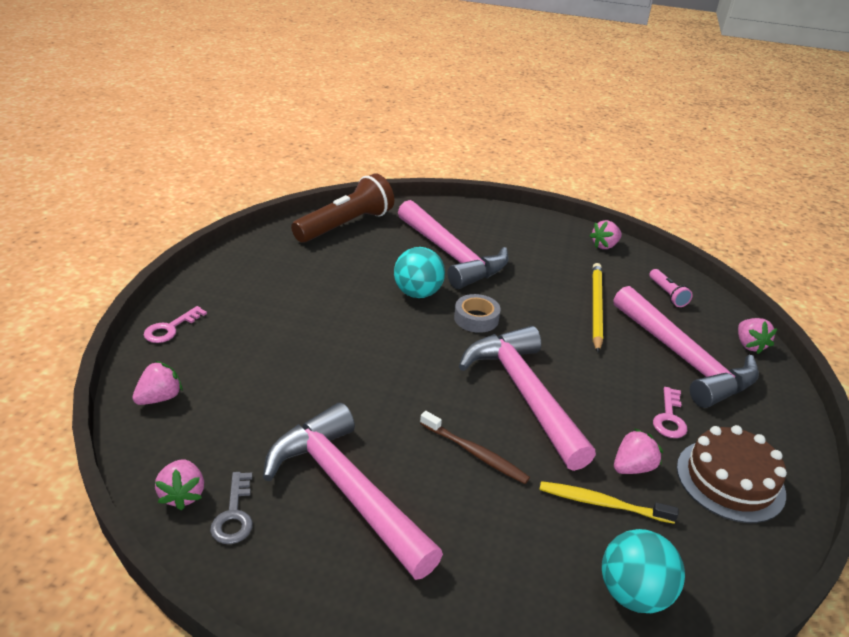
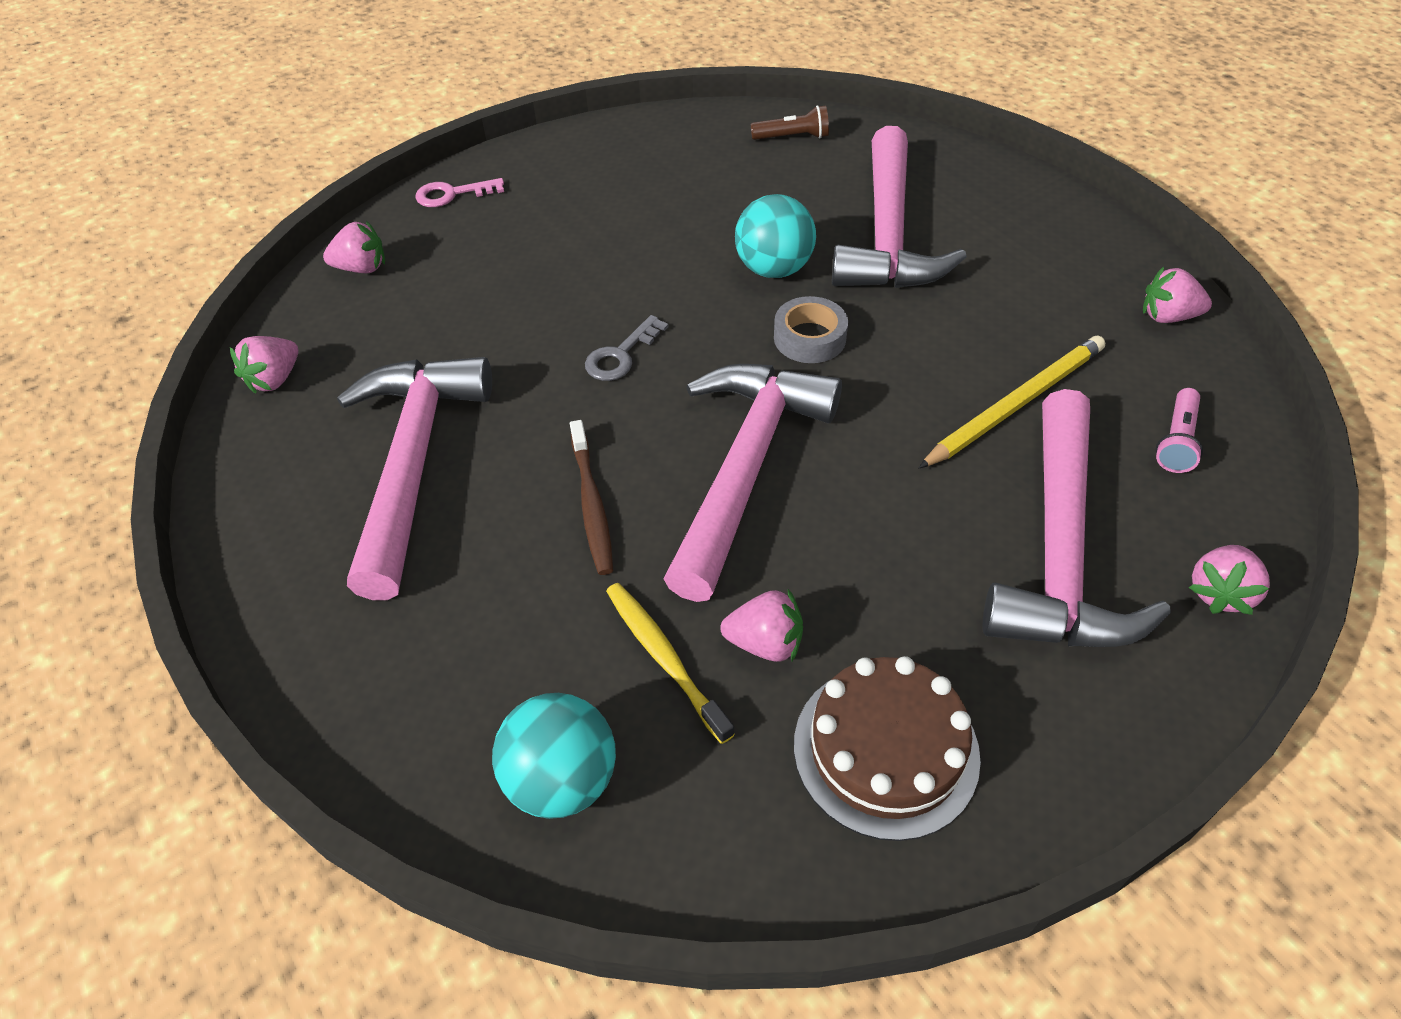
camera: 45 degrees right, 15 degrees up
grey key [210,472,253,544] -> grey key moved to [585,315,669,381]
brown flashlight [291,173,394,243] -> brown flashlight [751,105,829,140], size x0.46
pink key [653,387,687,438] -> none

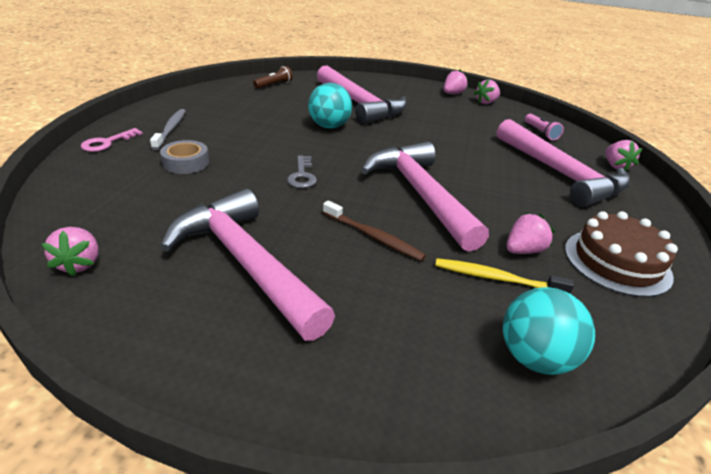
camera: 45 degrees left, 15 degrees down
pink strawberry [323,221,385,273] -> pink strawberry moved to [444,70,468,94]
grey tape [774,296,848,363] -> grey tape moved to [160,140,209,174]
yellow pencil [918,336,1105,469] -> none
none -> grey toothbrush [150,109,186,150]

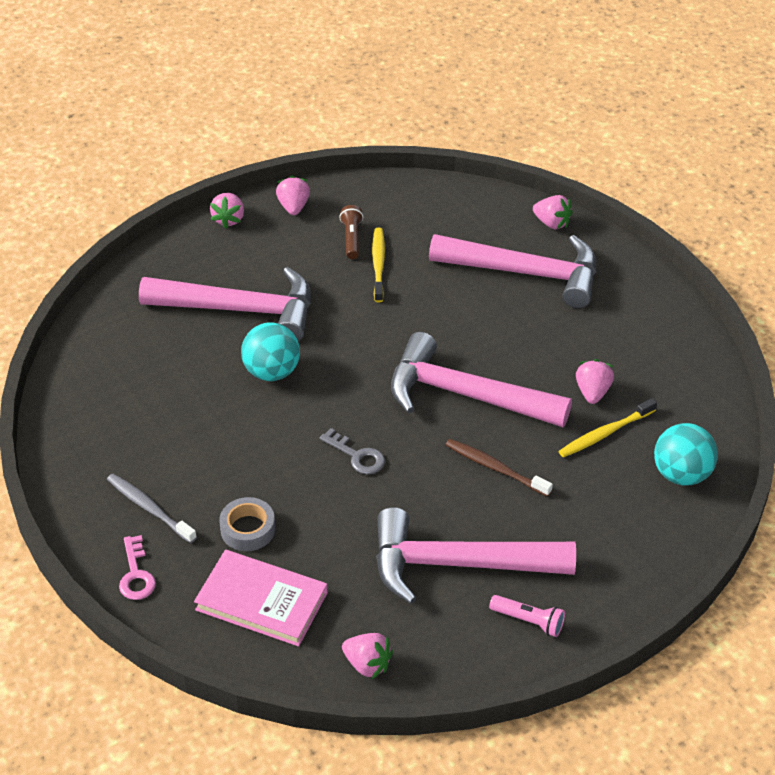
camera: 45 degrees left, 10 degrees up
brown flashlight [253,66,293,89] -> brown flashlight moved to [339,205,363,259]
brown toothbrush [323,200,426,261] -> brown toothbrush turned 135 degrees counterclockwise [445,439,553,497]
pink strawberry [474,79,500,104] -> pink strawberry moved to [210,193,244,228]
pink flashlight [525,114,564,140] -> pink flashlight moved to [489,595,565,637]
brown cake [565,211,678,297] -> none
none -> pink book [194,550,328,647]
none -> yellow toothbrush [372,228,385,302]

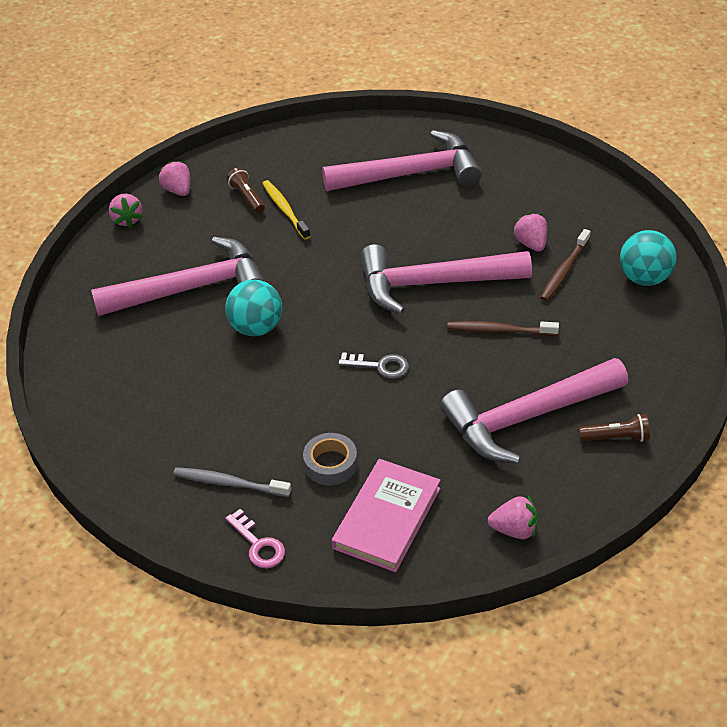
camera: 25 degrees left, 0 degrees up
pink book [194,550,328,647] -> pink book turned 60 degrees counterclockwise [332,459,441,572]
pink flashlight [489,595,565,637] -> brown flashlight [579,414,650,442]
pink strawberry [533,195,573,229] -> none
yellow toothbrush [559,398,657,457] -> brown toothbrush [540,229,591,301]

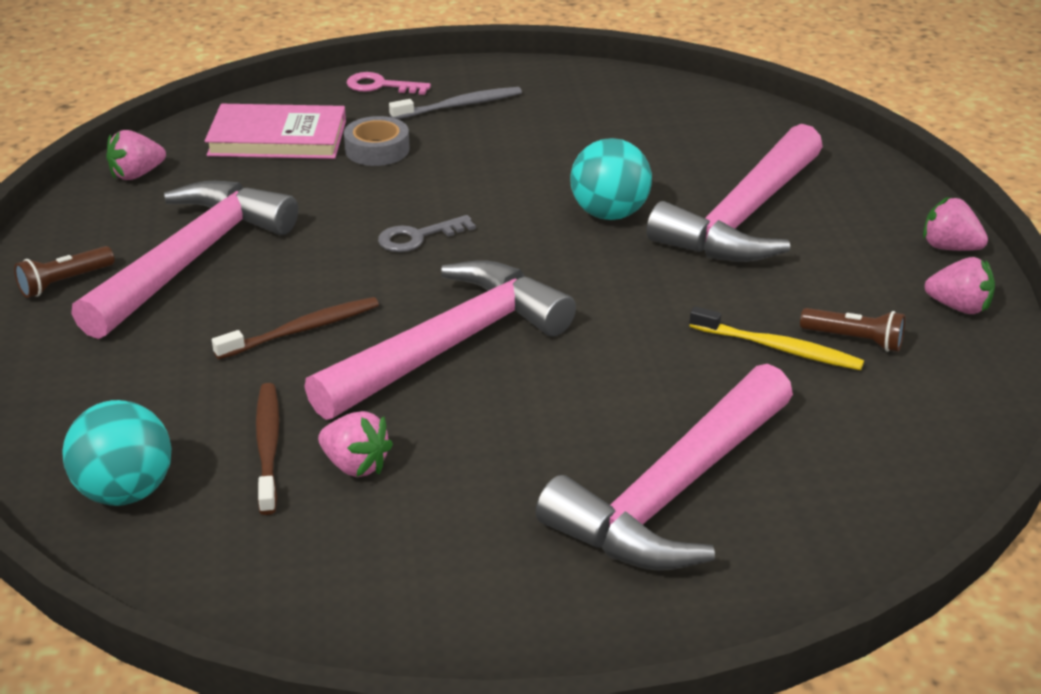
camera: 140 degrees right, 10 degrees down
pink book [332,459,441,572] -> pink book turned 75 degrees counterclockwise [205,104,346,159]

